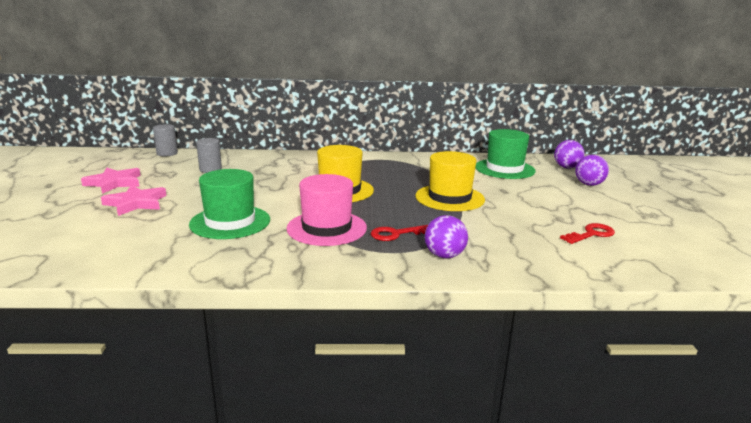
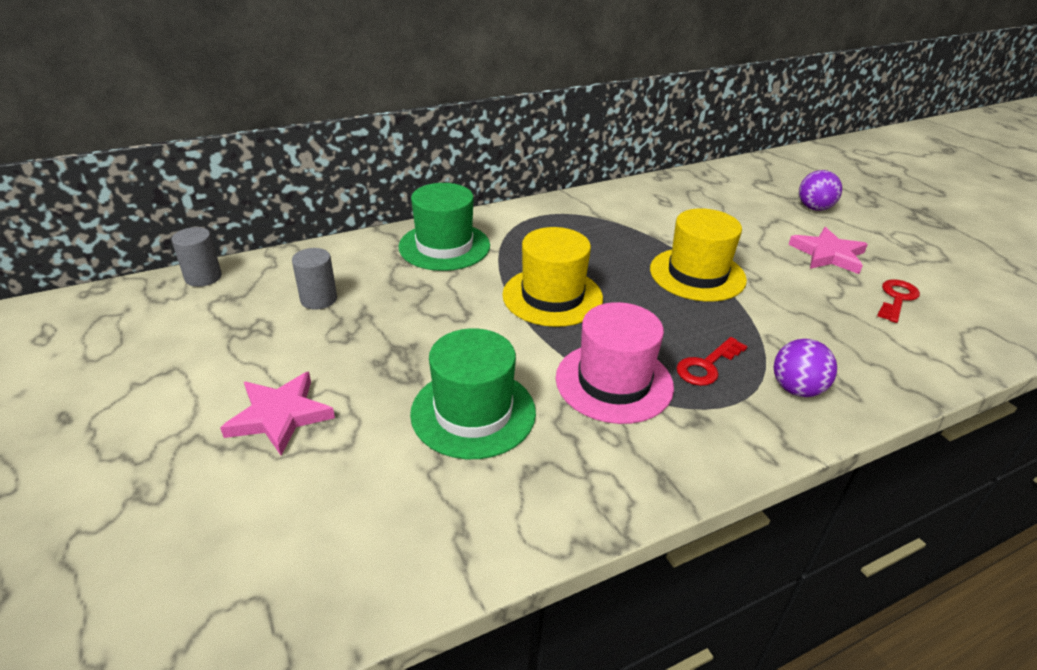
camera: 25 degrees left, 15 degrees up
pink star [81,167,141,194] -> pink star moved to [788,227,868,274]
green hat [475,129,536,179] -> green hat moved to [399,183,490,271]
purple ball [554,140,585,169] -> none

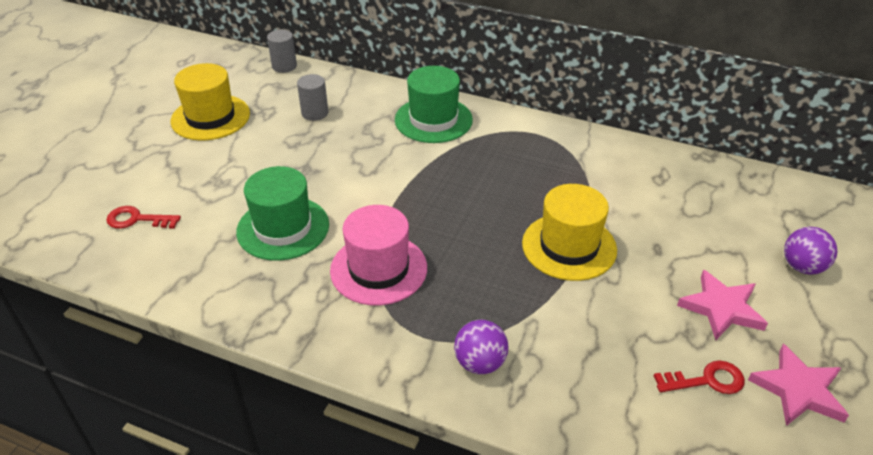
camera: 50 degrees right, 5 degrees up
pink star [220,372,335,456] -> pink star moved to [748,344,849,426]
yellow hat [502,227,603,327] -> yellow hat moved to [171,63,250,141]
red key [676,337,747,386] -> red key moved to [106,206,181,229]

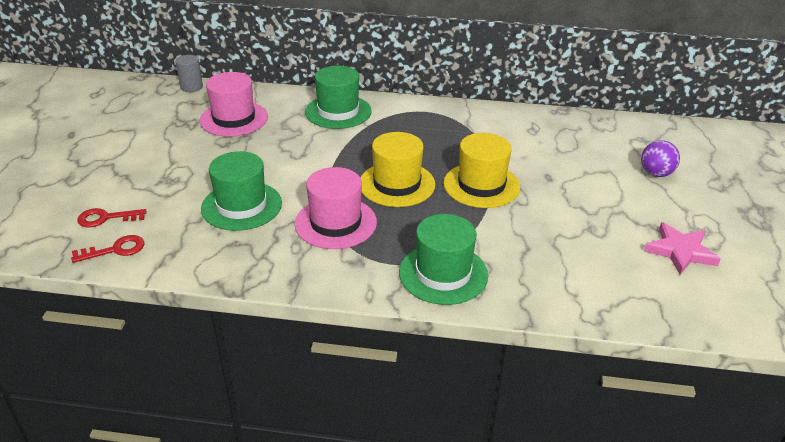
camera: 15 degrees left, 5 degrees down
yellow hat [171,63,250,141] -> yellow hat moved to [360,132,435,207]
grey cylinder [297,74,328,121] -> pink hat [200,72,268,137]
purple ball [454,320,508,374] -> green hat [399,214,488,305]
red key [654,360,745,394] -> red key moved to [71,235,144,263]
pink star [677,269,768,340] -> none

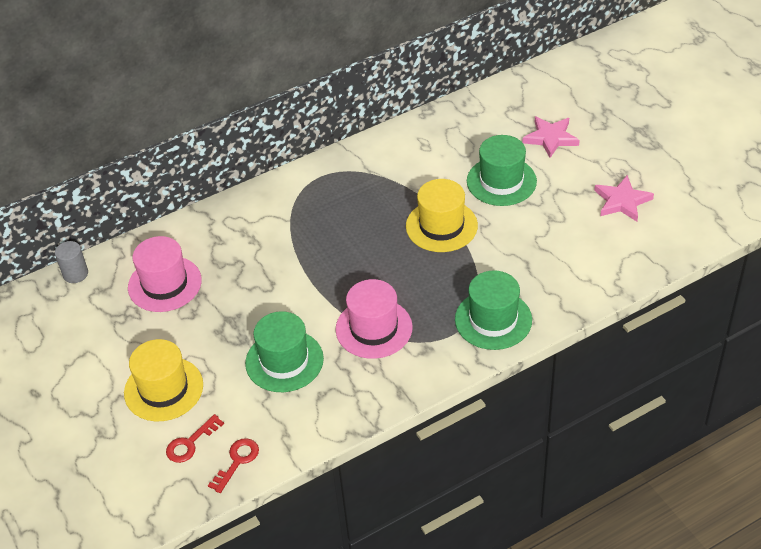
camera: 35 degrees left, 10 degrees up
green hat [305,66,372,129] -> green hat moved to [467,135,537,206]
yellow hat [360,132,435,207] -> yellow hat moved to [124,339,203,421]
purple ball [641,140,680,177] -> pink star [522,116,580,158]

